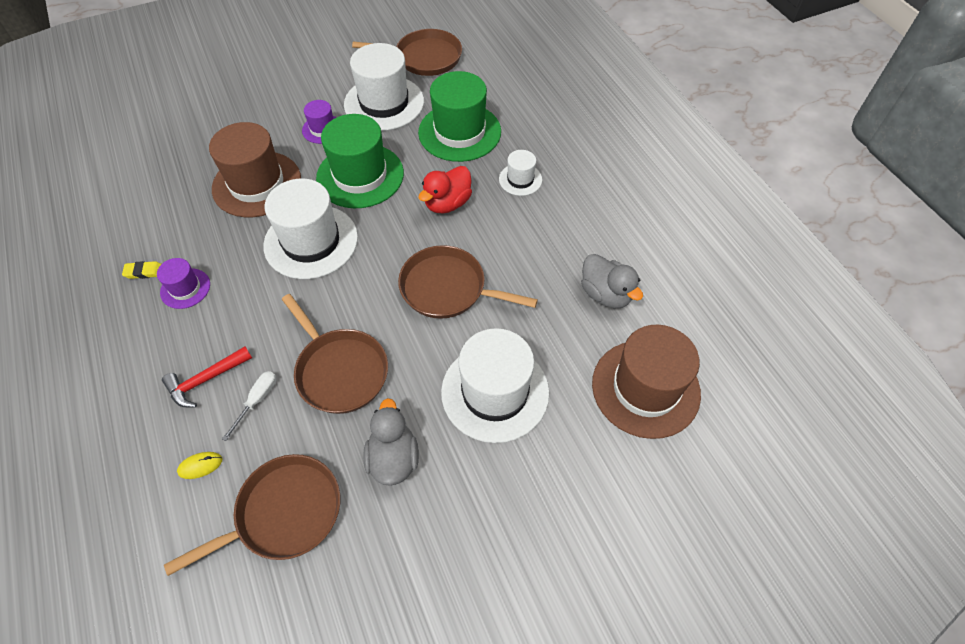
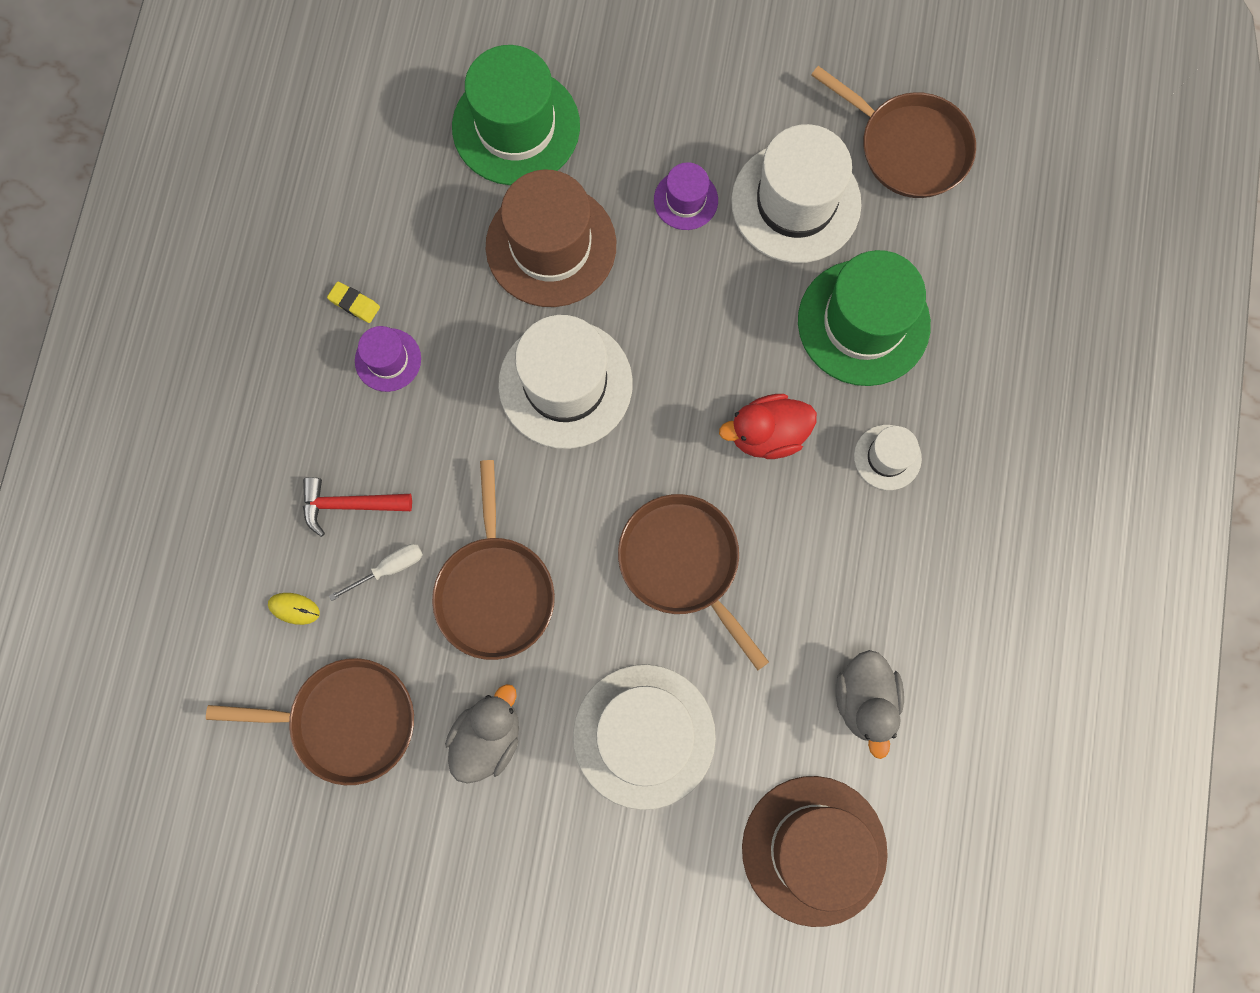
camera: 35 degrees right, 20 degrees up
green hat [316,114,404,208] -> green hat moved to [452,45,580,185]

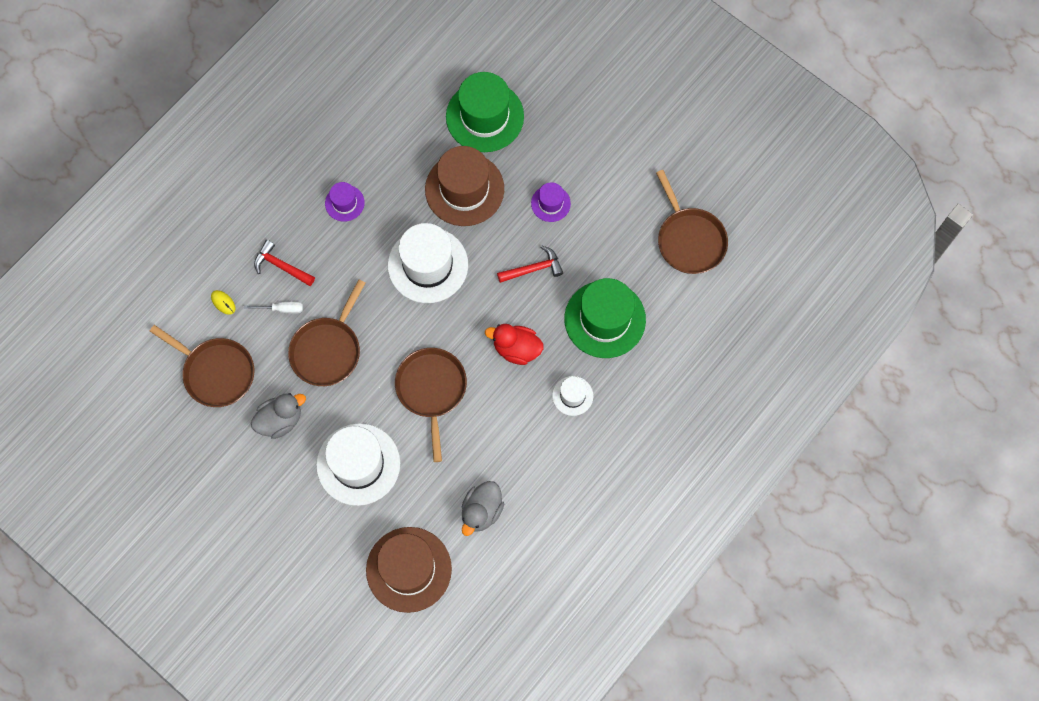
camera: 30 degrees right, 5 degrees down
yellow eraser [327,282,380,323] -> none
white hat [731,124,861,263] -> none
none -> red hammer [497,246,563,283]

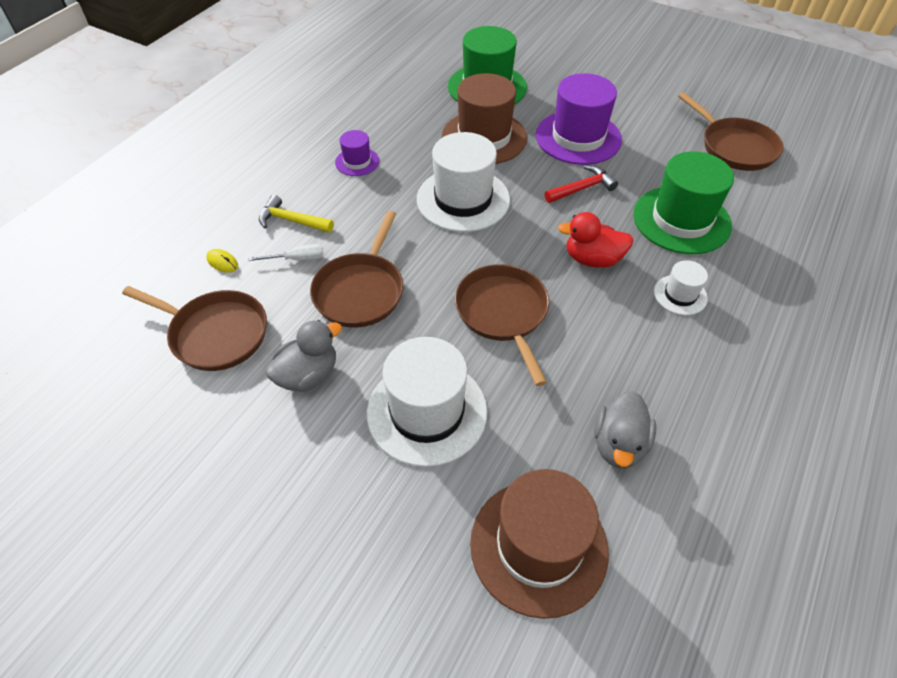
camera: 10 degrees left, 20 degrees down
red hammer [254,240,315,286] -> yellow hammer [259,195,334,233]
purple hat [531,182,571,222] -> purple hat [536,73,622,165], size x2.01

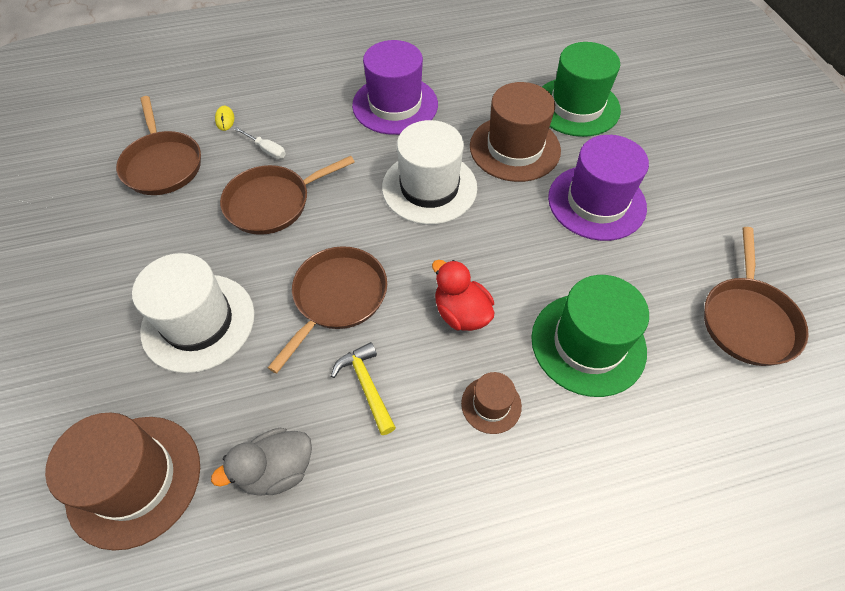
camera: 45 degrees right, 5 degrees up
yellow hammer [259,195,334,233] -> yellow hammer moved to [331,342,396,435]
grey duck [266,320,342,392] -> none
purple hat [335,130,379,176] -> purple hat [352,40,438,135], size x2.01
red hammer [544,165,618,203] -> none
white hat [654,260,708,315] -> brown hat [461,372,522,434]

